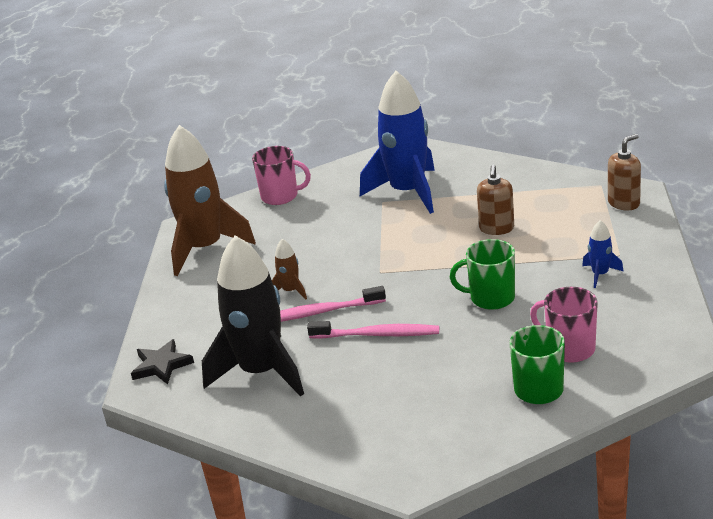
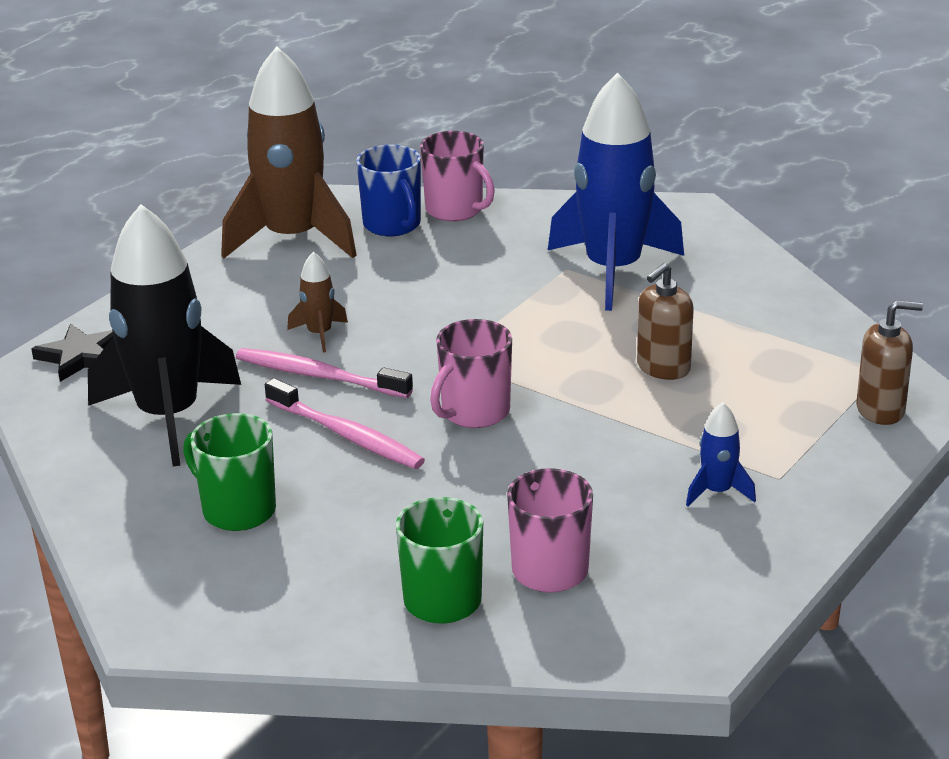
camera: 30 degrees right, 0 degrees up
green mug [450,239,515,310] -> green mug moved to [183,413,276,531]
none -> blue mug [356,145,421,236]
none -> pink mug [430,319,512,428]

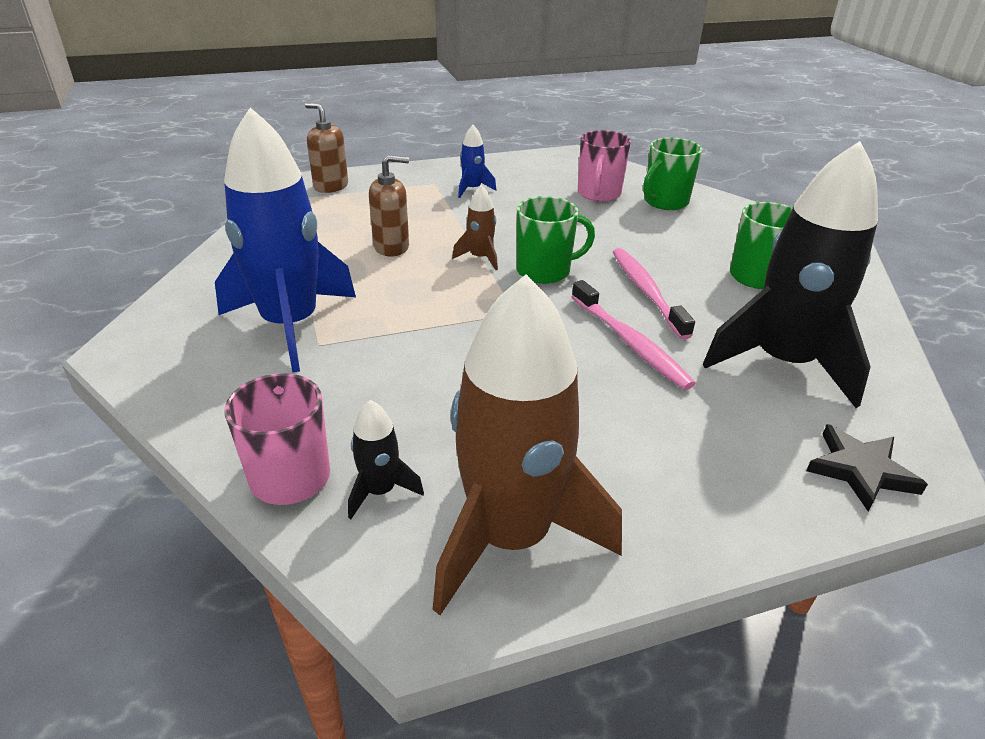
camera: 145 degrees left, 5 degrees up
brown rocket [287,252,348,353] -> brown rocket moved to [452,185,498,270]
blue mug [356,145,421,236] -> black rocket [348,400,424,519]
pink mug [430,319,512,428] -> green mug [516,196,595,284]

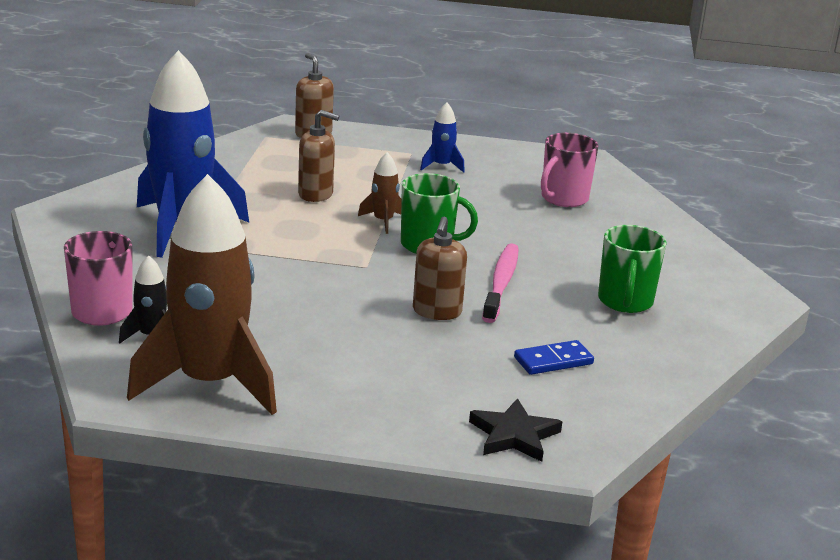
camera: 25 degrees right, 10 degrees down
pink toothbrush [571,280,696,390] -> brown soap dispenser [413,217,467,320]
green mug [643,137,702,210] -> none
black rocket [703,141,878,408] -> blue domino [514,340,594,375]

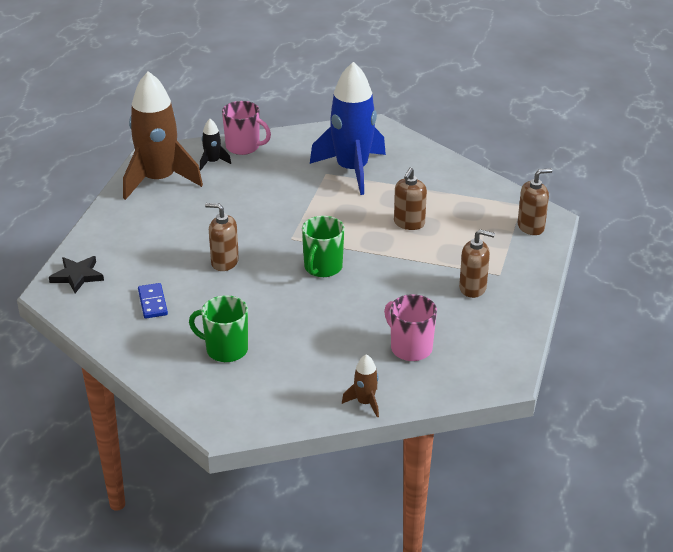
camera: 100 degrees right, 10 degrees up
brown rocket [358,152,402,234] -> brown rocket moved to [342,354,379,418]
blue rocket [420,102,465,173] -> brown soap dispenser [459,229,495,298]
pink toothbrush [482,243,519,323] -> none

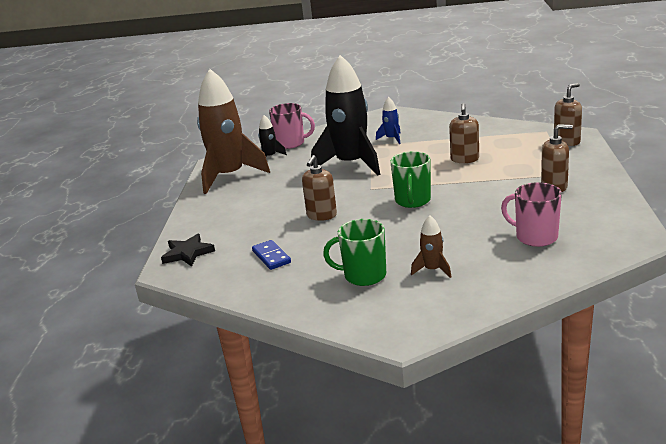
camera: 10 degrees left, 10 degrees down
brown soap dispenser [205,203,239,271] -> brown soap dispenser turned 75 degrees counterclockwise [302,155,337,221]
blue rocket [310,62,386,195] -> blue rocket [376,97,401,144], size x0.42
brown rocket [342,354,379,418] -> brown rocket moved to [411,215,451,278]
none -> black rocket [311,55,380,175]

